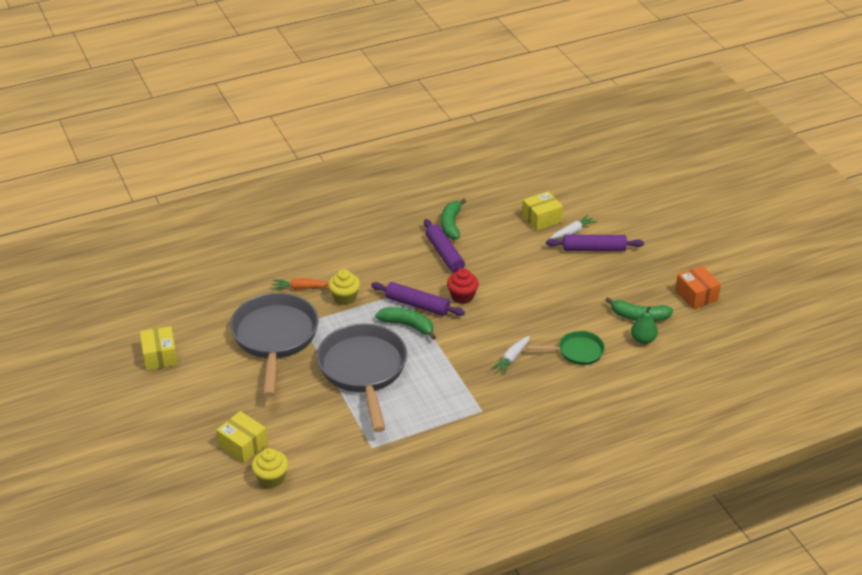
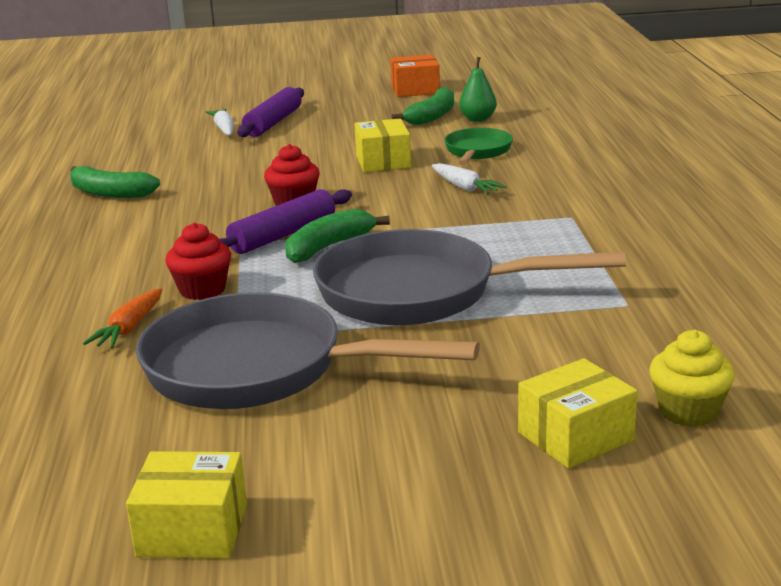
camera: 70 degrees left, 15 degrees down
yellow cupcake [328,269,360,305] -> red cupcake [165,222,231,300]
purple rolling pin [424,219,465,273] -> none
yellow box [522,191,563,231] -> yellow box moved to [354,118,411,172]

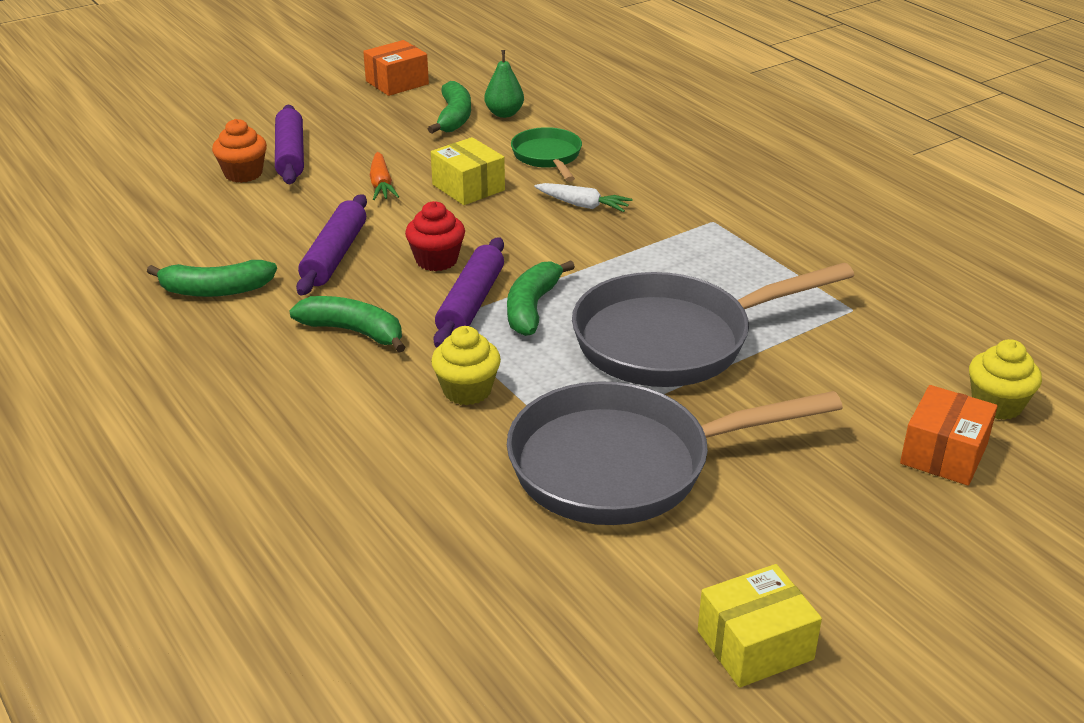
camera: 30 degrees left, 10 degrees up
orange carrot [83,288,162,348] -> orange carrot moved to [370,152,399,200]
red cupcake [165,222,231,300] -> yellow cupcake [431,326,501,405]
white carrot [206,109,234,136] -> orange cupcake [212,119,267,183]
yellow box [518,358,637,468] -> orange box [900,385,998,486]
none -> green banana [289,296,405,353]
none -> purple rolling pin [296,194,367,295]

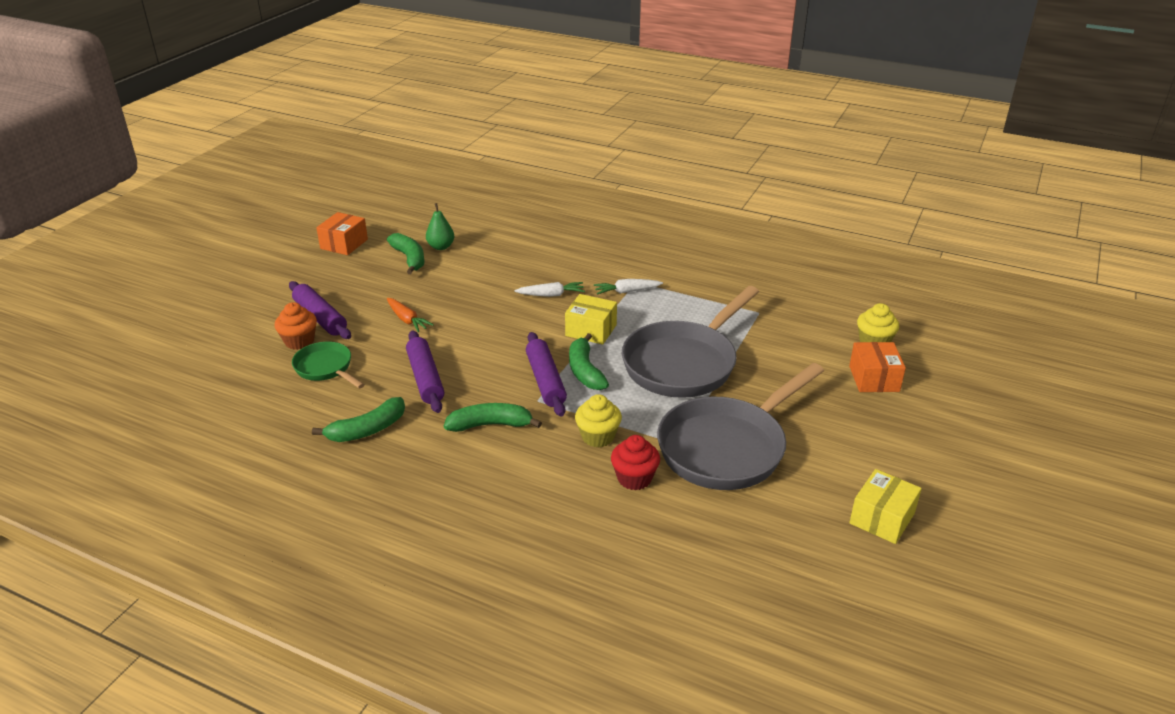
camera: 30 degrees left, 0 degrees up
red cupcake [405,201,465,271] -> red cupcake moved to [611,435,660,490]
yellow box [431,137,505,205] -> yellow box moved to [565,294,617,345]
green pan [511,127,582,182] -> green pan moved to [292,342,365,389]
none -> white carrot [594,279,663,295]

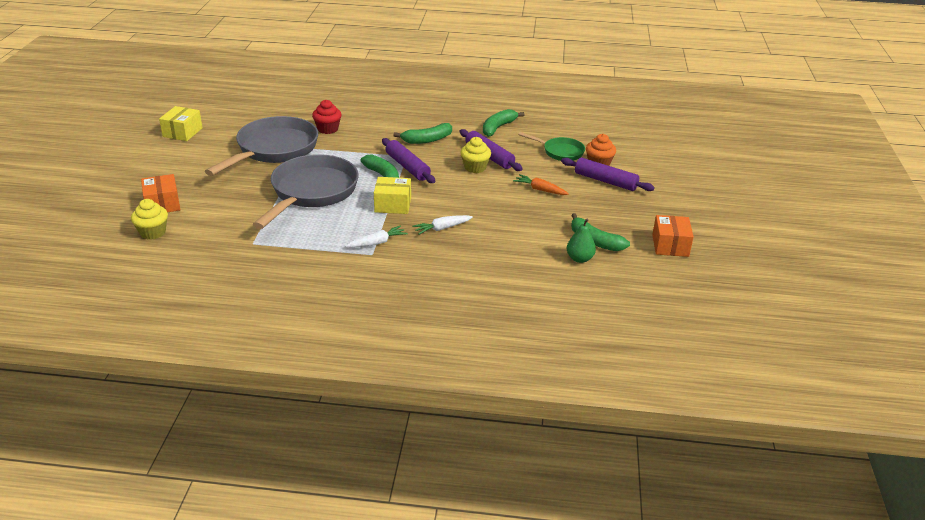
camera: 160 degrees right, 0 degrees up
yellow cupcake [575,394,622,448] -> yellow cupcake moved to [460,137,491,173]

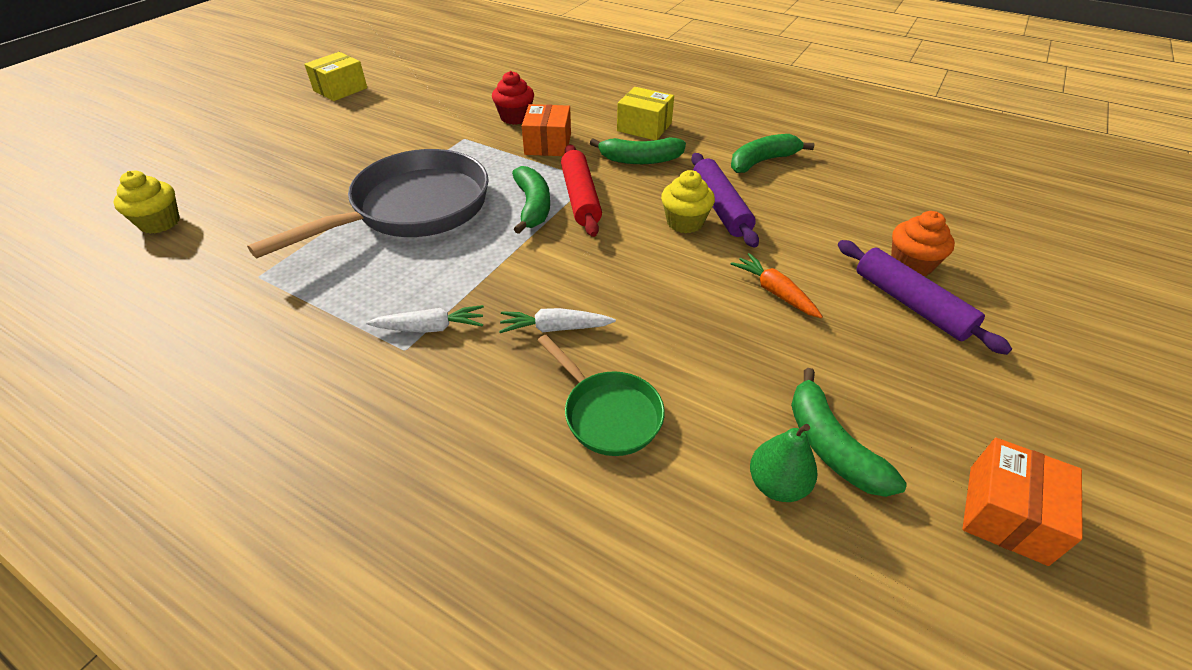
camera: 25 degrees right, 10 degrees up
orange box [141,174,180,212] -> orange box moved to [522,104,571,156]
grey pan [205,116,318,176] -> none
yellow box [374,177,411,214] -> yellow box moved to [617,87,674,140]
purple rolling pin [382,138,435,183] -> red rolling pin [561,144,602,237]
green pan [518,132,585,161] -> green pan moved to [537,335,665,456]

